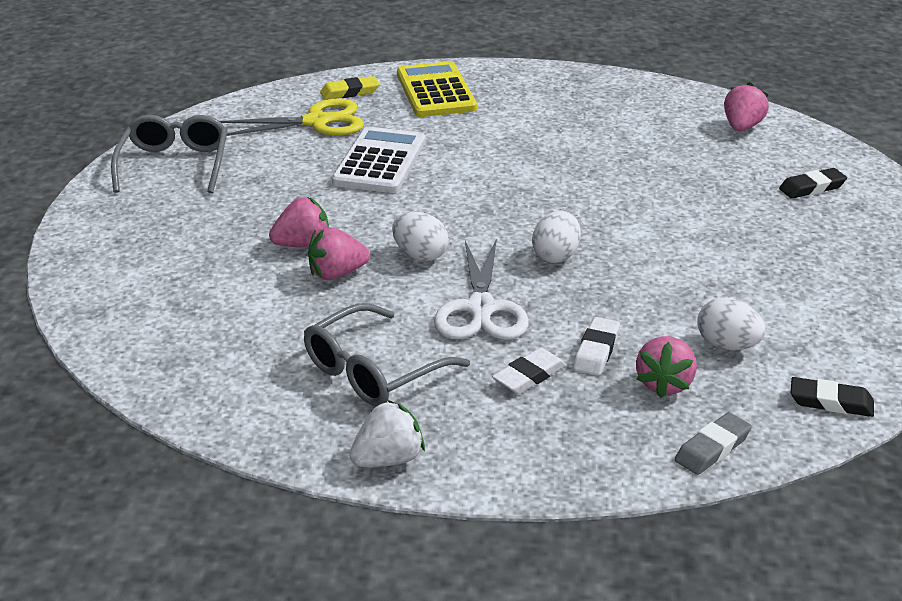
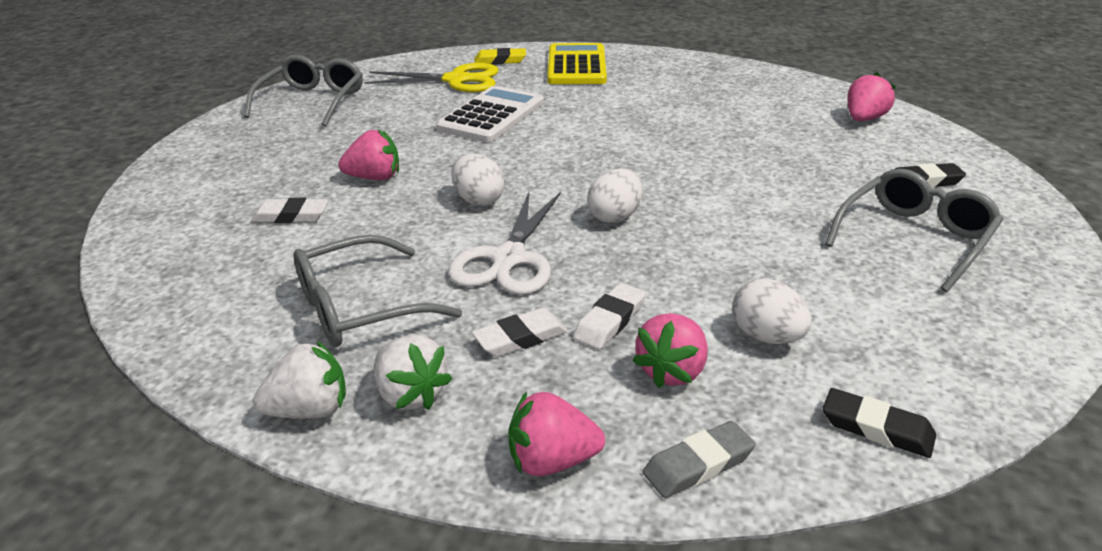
camera: 15 degrees right, 0 degrees up
pink strawberry [308,227,370,280] -> pink strawberry moved to [508,391,605,476]
none -> white eraser [251,198,328,223]
none -> white strawberry [374,335,452,410]
none -> grey glasses [825,169,1003,292]

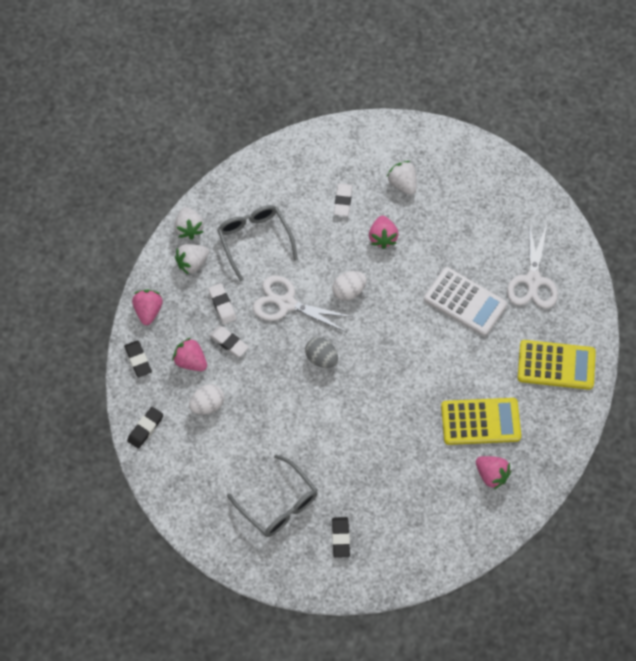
camera: 95 degrees right, 30 degrees up
grey glasses [244,55,363,126] -> none
yellow scissors [364,63,499,92] -> white scissors [507,222,558,309]
yellow eraser [474,48,526,64] -> none
white egg [587,168,643,223] -> grey egg [305,337,338,368]
grey eraser [643,421,756,498] -> black eraser [124,340,152,377]
pink strawberry [847,72,896,121] -> pink strawberry moved to [476,456,511,489]
none -> white strawberry [387,161,417,195]
none -> yellow calculator [441,398,521,445]

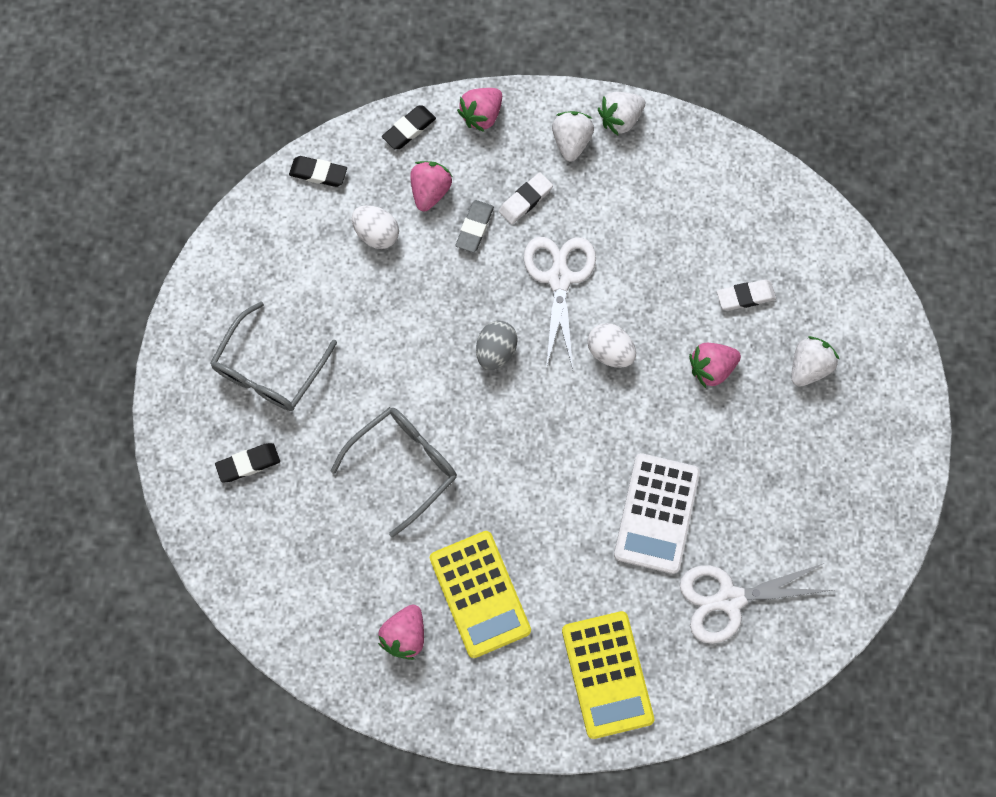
camera: 70 degrees right, 10 degrees up
pink strawberry [132,290,163,325] -> pink strawberry turned 150 degrees clockwise [457,88,502,132]
white strawberry [175,244,209,275] -> white strawberry turned 60 degrees clockwise [552,111,594,162]
white eraser [209,326,249,357] -> grey eraser [456,200,494,253]
grey glasses [217,205,298,282] -> grey glasses moved to [330,407,457,537]

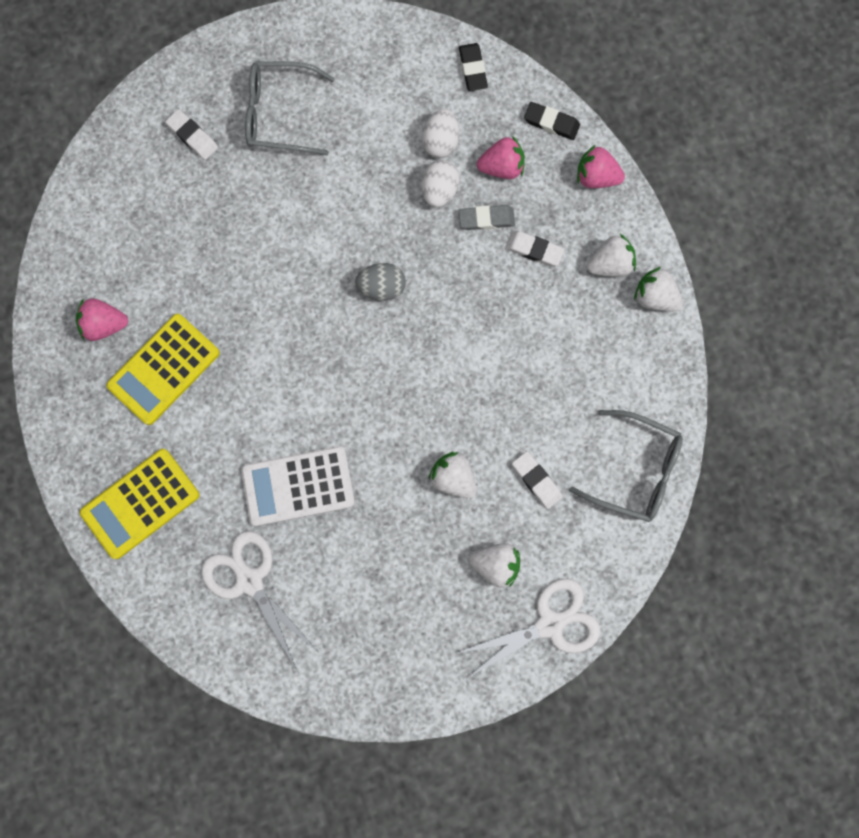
camera: 65 degrees right, 5 degrees up
black eraser [215,443,280,483] -> white eraser [165,109,218,160]
grey glasses [330,407,457,537] -> grey glasses moved to [569,410,683,522]
white scissors [524,237,596,369] -> white scissors moved to [457,579,600,679]
white egg [588,323,636,368] -> white egg moved to [422,160,459,207]
pink strawberry [689,343,741,388] -> white strawberry [428,452,477,498]

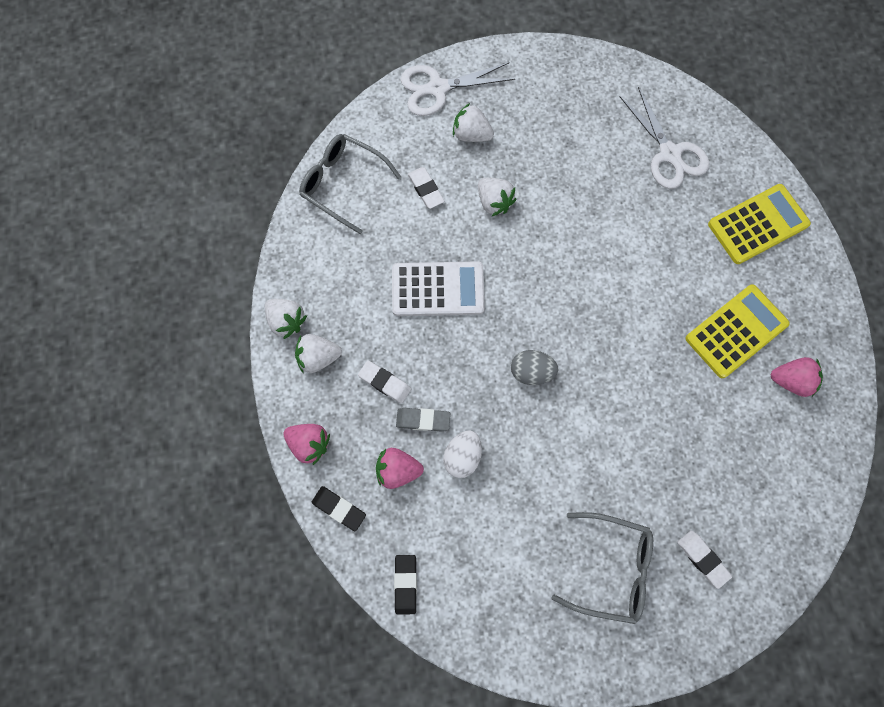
camera: 170 degrees left, 5 degrees down
white calculator [241,446,355,526] -> white calculator moved to [392,261,485,316]
white egg [422,109,459,158] -> none

